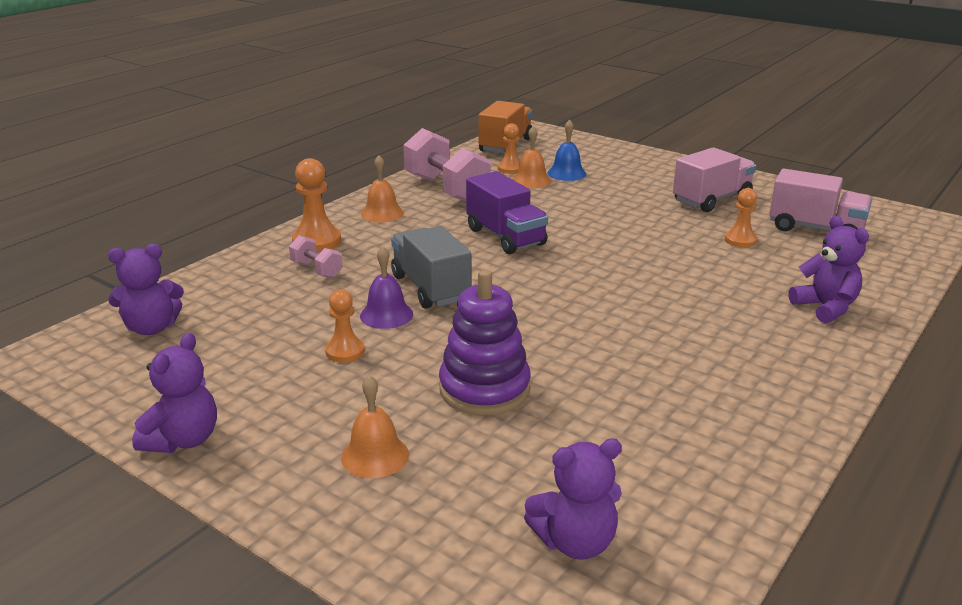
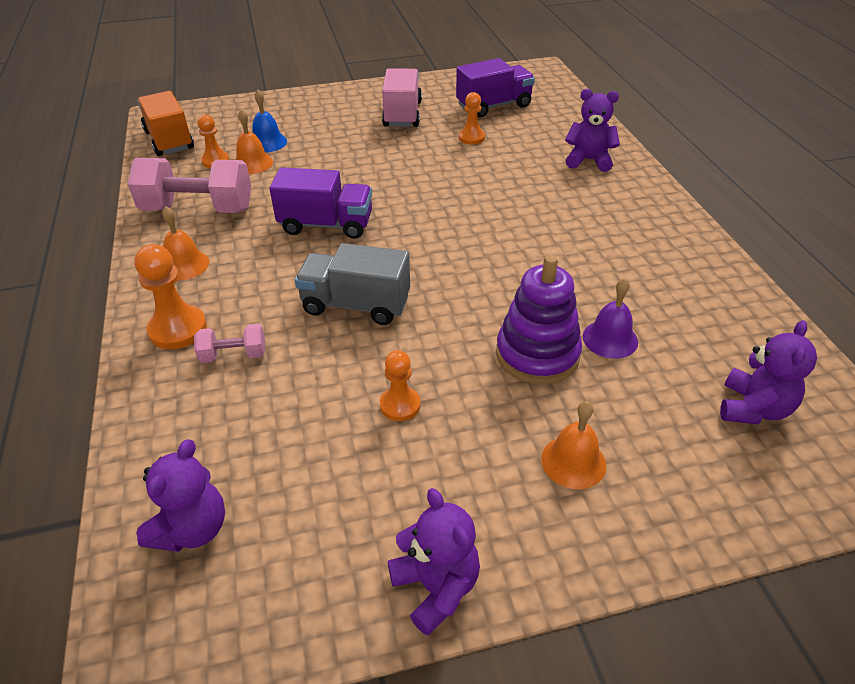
camera: 50 degrees left, 15 degrees up
purple bell [360,246,413,329] -> purple bell moved to [583,278,638,359]
pink truck [769,169,872,231] -> purple truck [456,58,535,118]

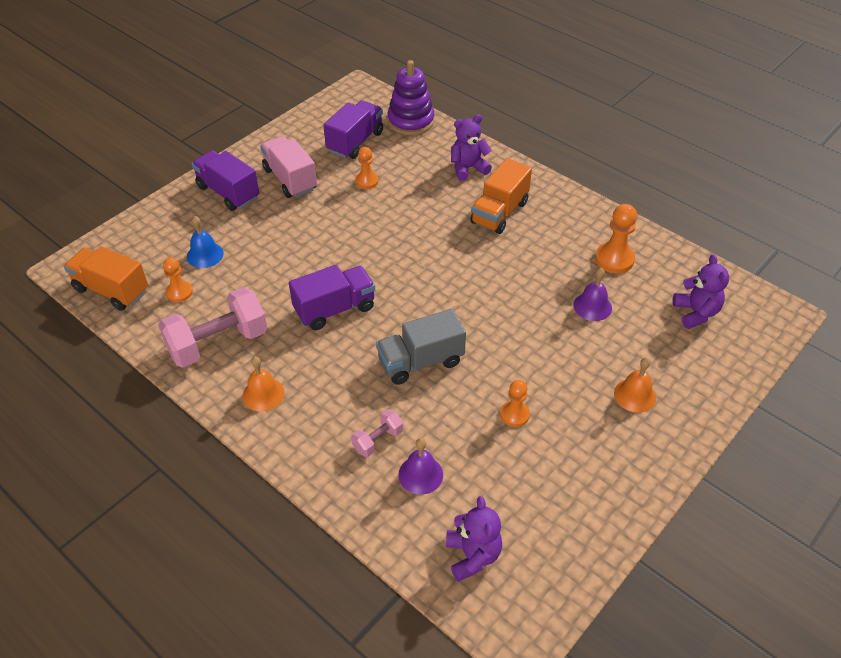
camera: 35 degrees left, 5 degrees up
orange pawn [134,244,207,350] -> orange pawn moved to [595,204,637,273]
orange bell [235,109,273,174] -> none
purple teddy bear [388,488,480,636] -> none
purple stacking toy [496,255,582,385] -> purple stacking toy moved to [387,60,435,135]
none -> purple truck [192,150,259,211]
none -> purple bell [398,438,443,495]
none -> orange truck [470,158,532,234]

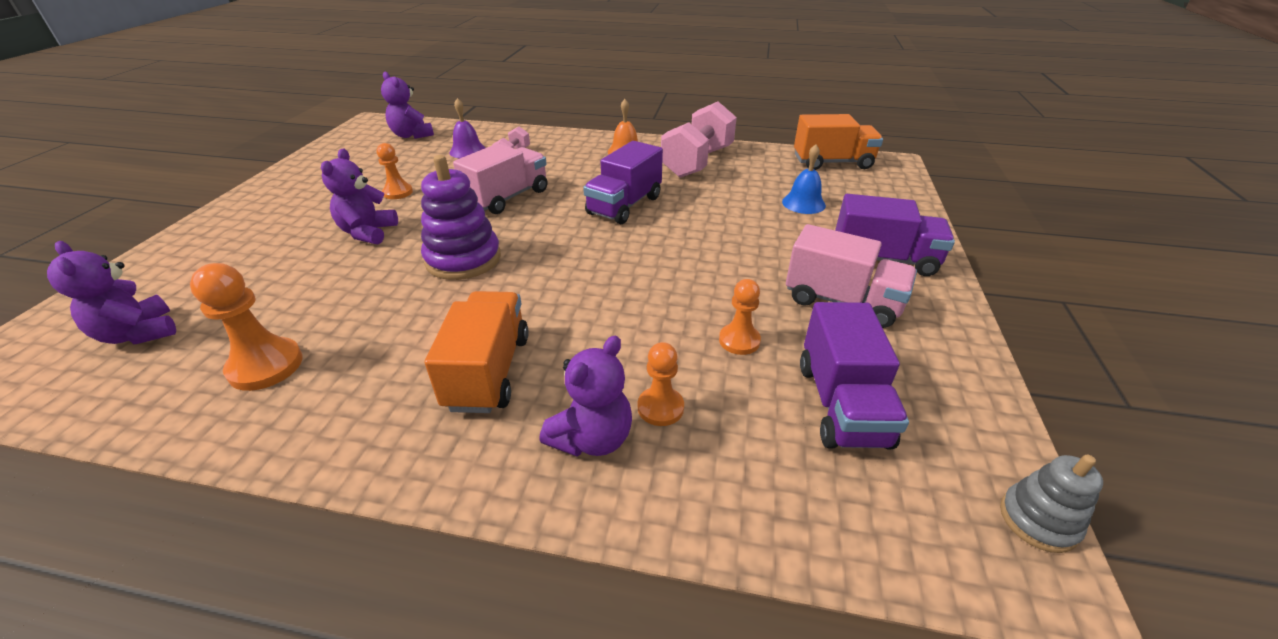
camera: 150 degrees right, 10 degrees down
orange pawn [163,257,193,302] -> orange pawn moved to [638,342,684,426]
grey truck [376,309,466,385] -> pink truck [453,143,548,214]
purple stacking toy [387,60,435,135] -> purple stacking toy moved to [421,155,501,280]
purple bell [573,268,612,321] -> none
orange bell [614,358,656,413] -> none
none -> purple teddy bear [321,149,398,244]
none -> grey stacking toy [1000,455,1103,553]

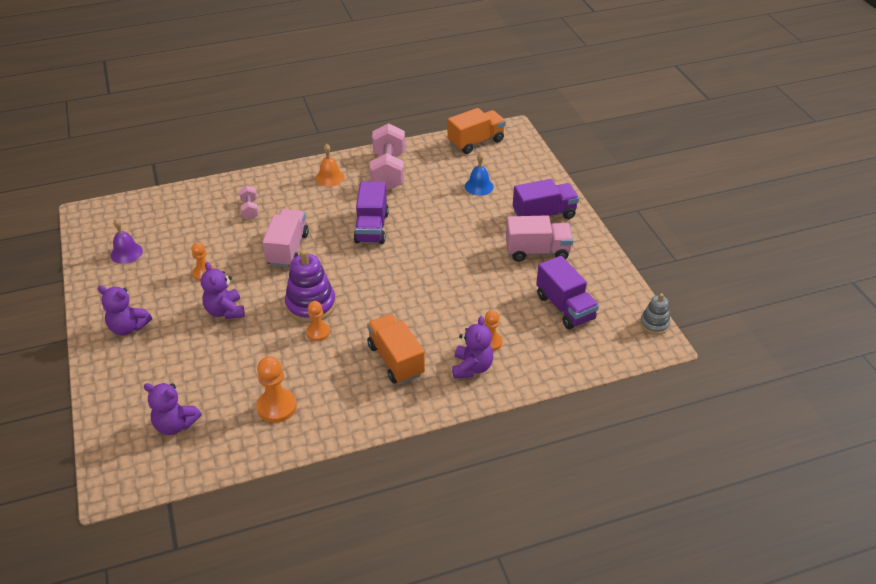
camera: 30 degrees left, 5 degrees up
purple teddy bear [381,72,434,139] -> purple teddy bear moved to [97,286,152,335]
purple bell [449,98,485,158] -> purple bell moved to [111,218,143,264]
orange pawn [719,279,761,355] -> orange pawn moved to [306,301,330,341]

